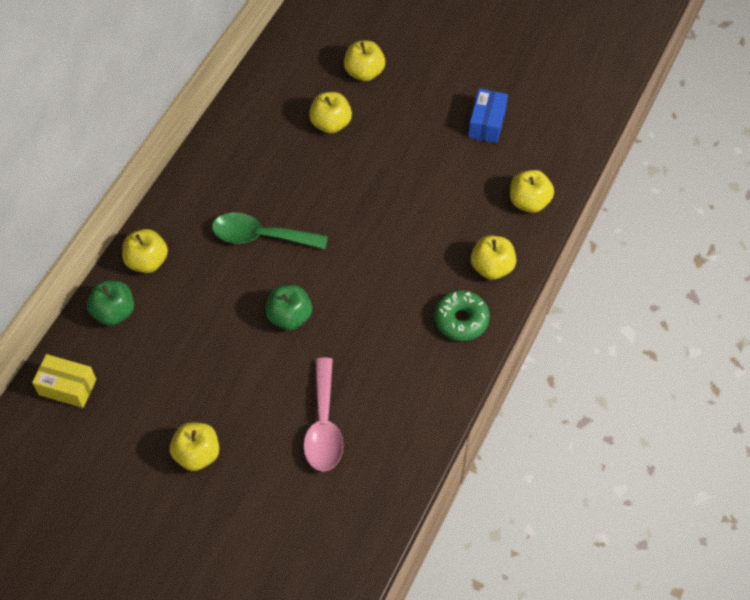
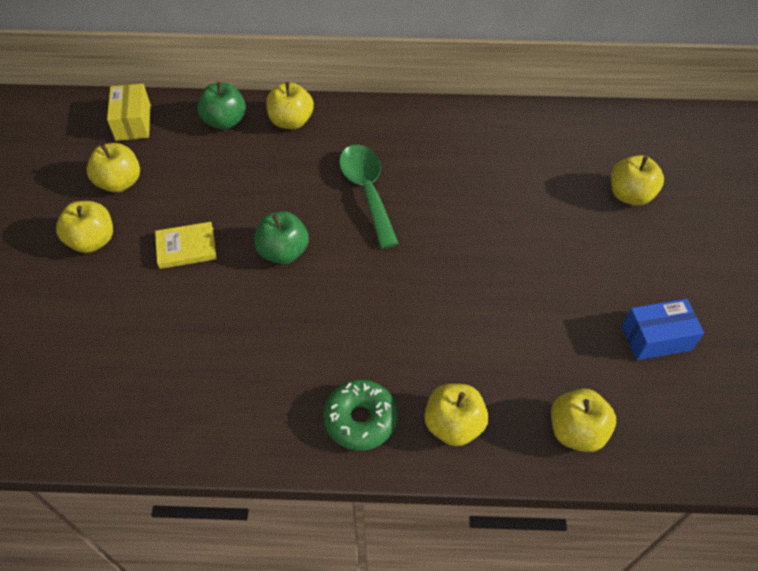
camera: 65 degrees right, 5 degrees down
pink spoon [303,358,343,472] -> none
yellow apple [309,92,352,134] -> yellow apple moved to [87,143,140,193]
none -> yellow book [155,222,217,269]

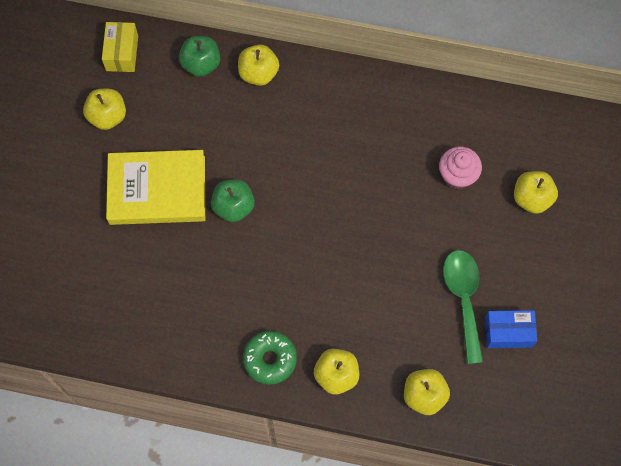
camera: 10 degrees right, 15 degrees up
yellow apple [56,201,113,253] -> none
yellow book [155,222,217,269] -> yellow book [106,150,205,225], size x2.10
green spoon [339,145,399,249] -> green spoon moved to [443,250,483,364]
none -> pink cupcake [439,146,482,189]

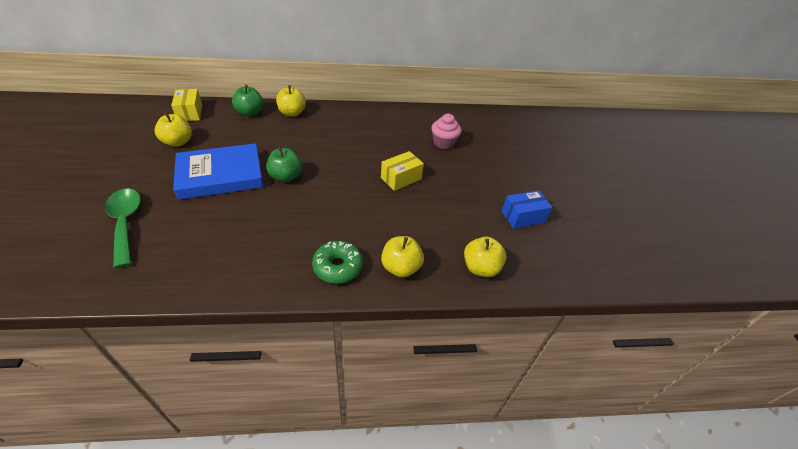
camera: 20 degrees left, 25 degrees down
yellow book [106,150,205,225] -> blue book [173,143,264,200]
green spoon [443,250,483,364] -> green spoon moved to [105,189,141,268]
yellow apple [514,171,558,214] -> none
none -> yellow box [381,151,424,191]

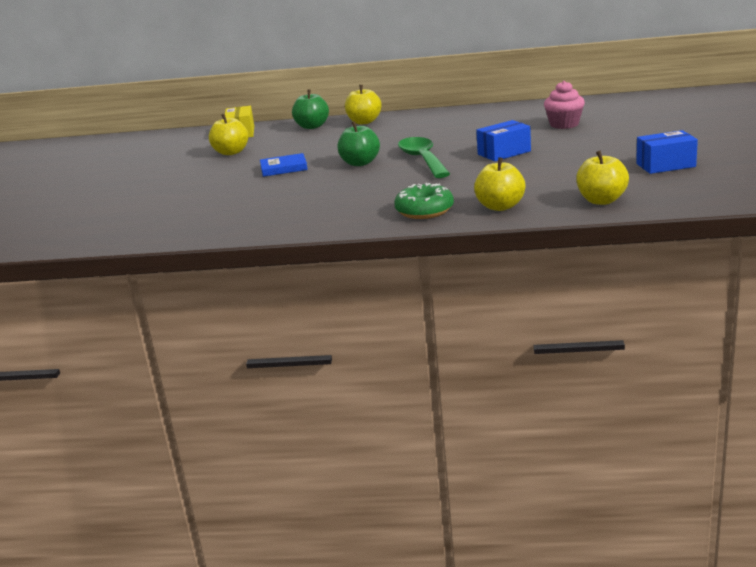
camera: 15 degrees right, 20 degrees down
green spoon [105,189,141,268] -> green spoon moved to [398,137,450,178]
blue book [173,143,264,200] -> blue book [260,153,308,177], size x0.48
yellow box [381,151,424,191] -> blue box [476,120,531,161]

